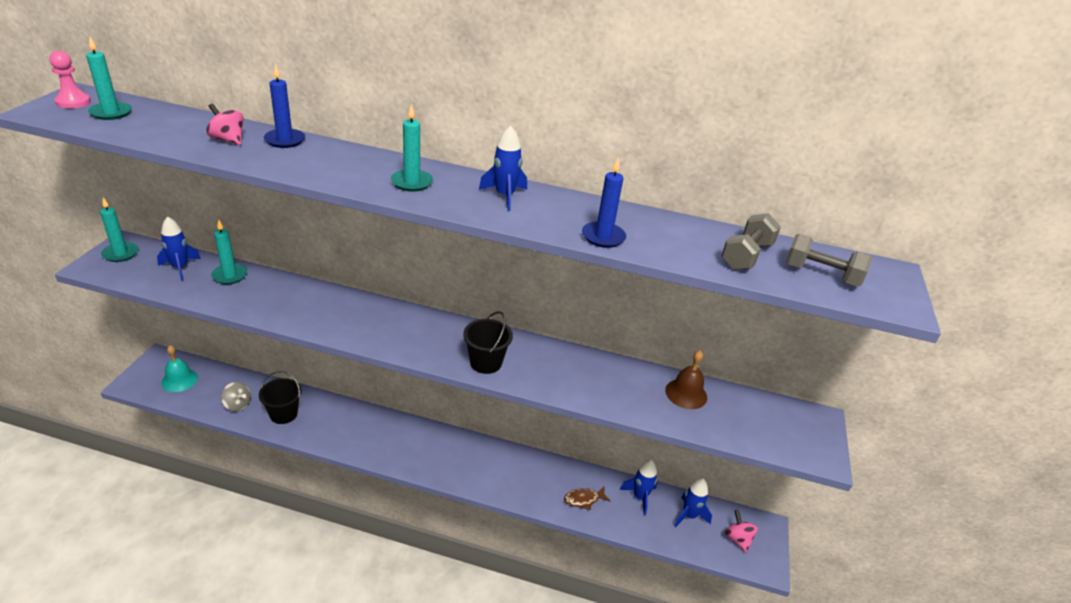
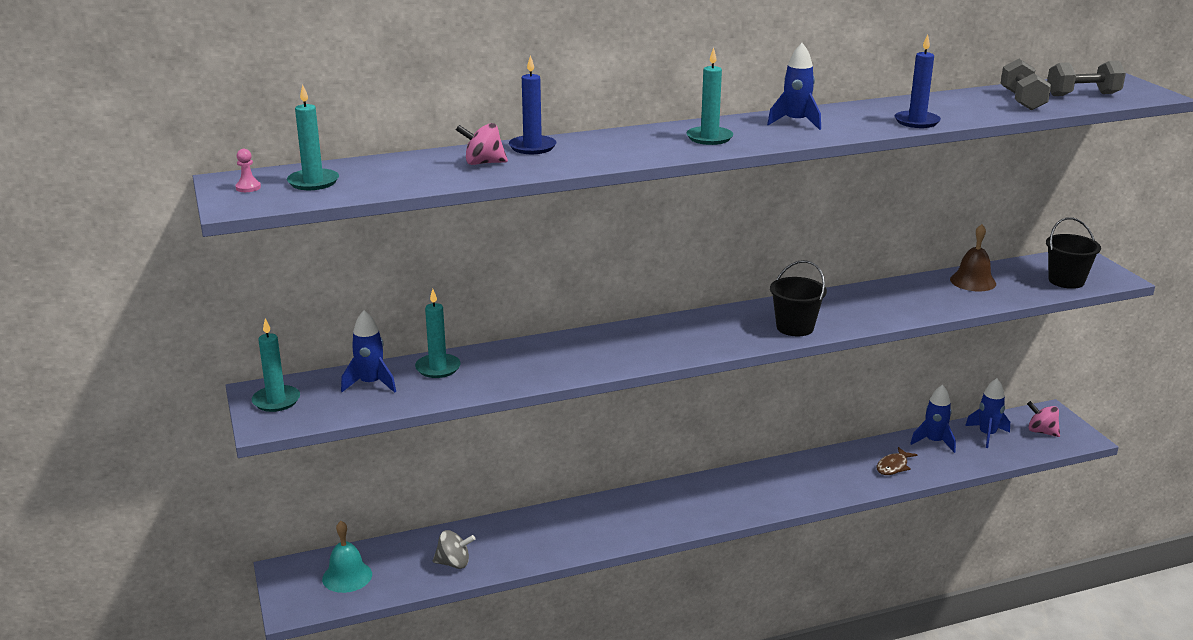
camera: 30 degrees left, 10 degrees down
pink pawn [50,51,91,109] -> pink pawn [235,149,261,192], size x0.59
black bucket [259,371,301,424] -> black bucket moved to [1046,217,1101,289]

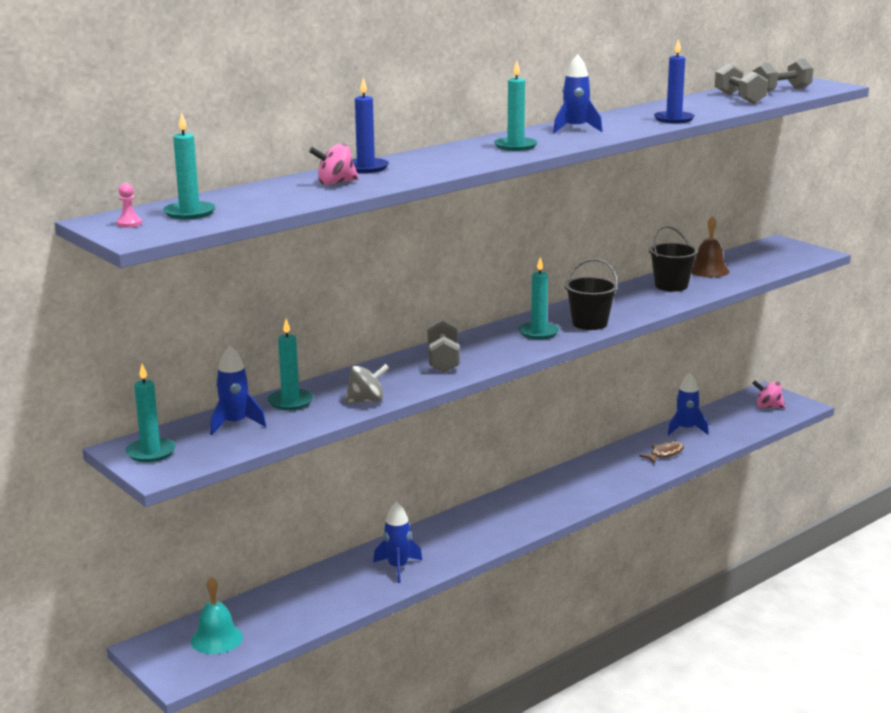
camera: 20 degrees left, 5 degrees down
grey spinning top [433,530,475,569] -> grey spinning top moved to [345,364,389,403]
brown fish [877,447,917,475] -> brown fish turned 150 degrees counterclockwise [639,441,684,463]
blue rocket [965,378,1010,448] -> blue rocket moved to [373,501,422,583]
black bucket [1046,217,1101,289] -> black bucket moved to [649,226,698,292]
none -> grey dumbbell [427,318,460,373]
none -> turquoise candle [519,257,559,339]

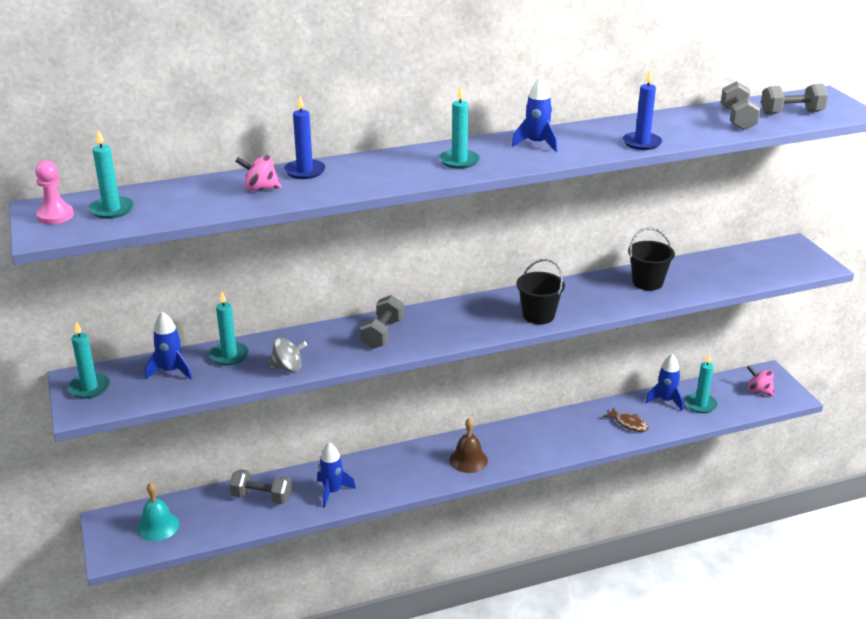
camera: 20 degrees right, 10 degrees up
pink pawn [116,183,142,228] -> pink pawn [35,160,74,224], size x1.70
turquoise candle [519,257,559,339] -> turquoise candle moved to [685,354,718,413]
brown fish [639,441,684,463] -> brown fish turned 60 degrees clockwise [603,408,649,432]
brown bell [691,216,729,277] -> brown bell moved to [449,418,488,473]
none -> grey dumbbell [229,469,292,504]

